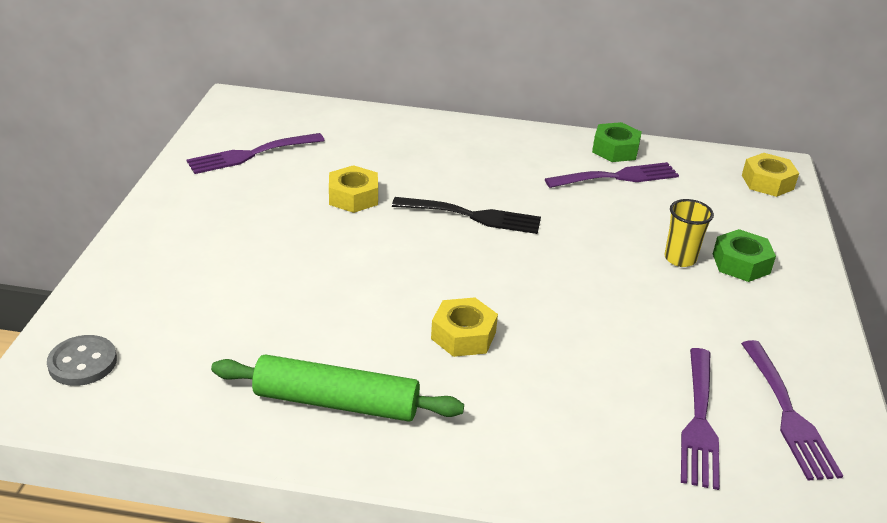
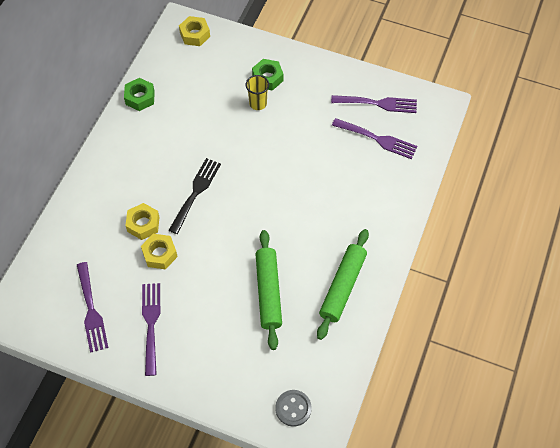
camera: 75 degrees left, 25 degrees up
yellow nut [431,297,498,357] -> yellow nut moved to [125,203,160,240]
purple fork [545,162,679,188] -> purple fork moved to [142,283,160,376]
none -> green rolling pin [256,230,282,350]

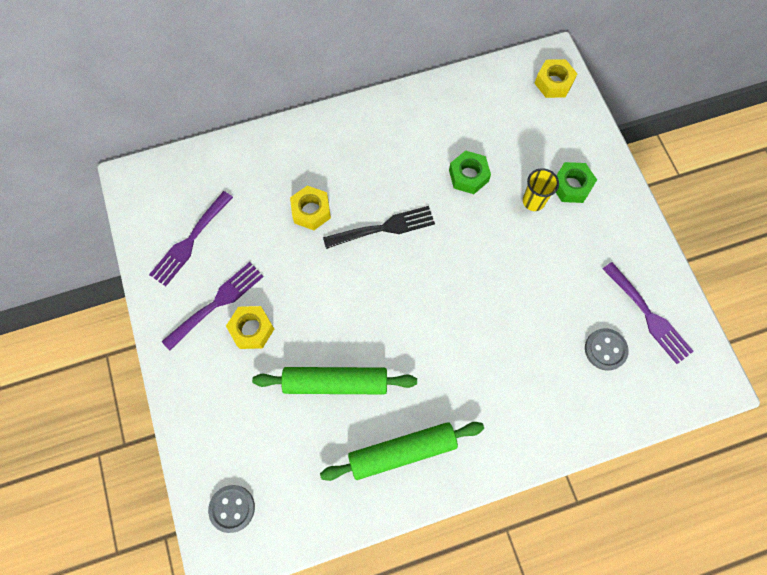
camera: 50 degrees right, 10 degrees up
green nut [124,78,155,111] -> green nut moved to [449,150,491,194]
yellow nut [141,234,178,269] -> yellow nut moved to [226,306,274,349]
green rolling pin [256,230,282,350] -> green rolling pin turned 45 degrees clockwise [252,367,417,394]
purple fork [332,118,417,159] -> grey button [585,328,629,371]

